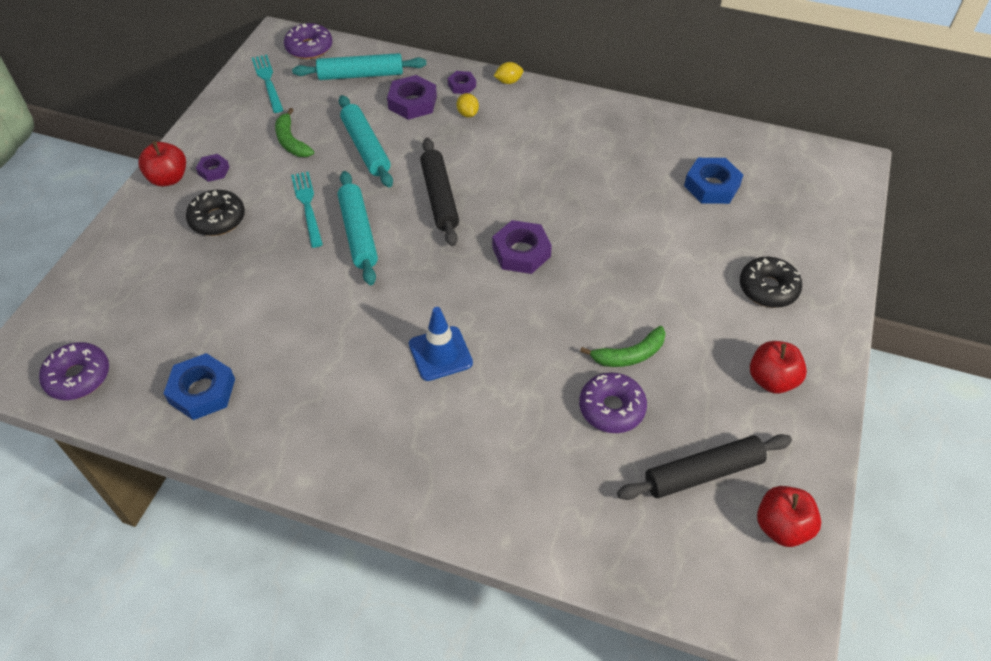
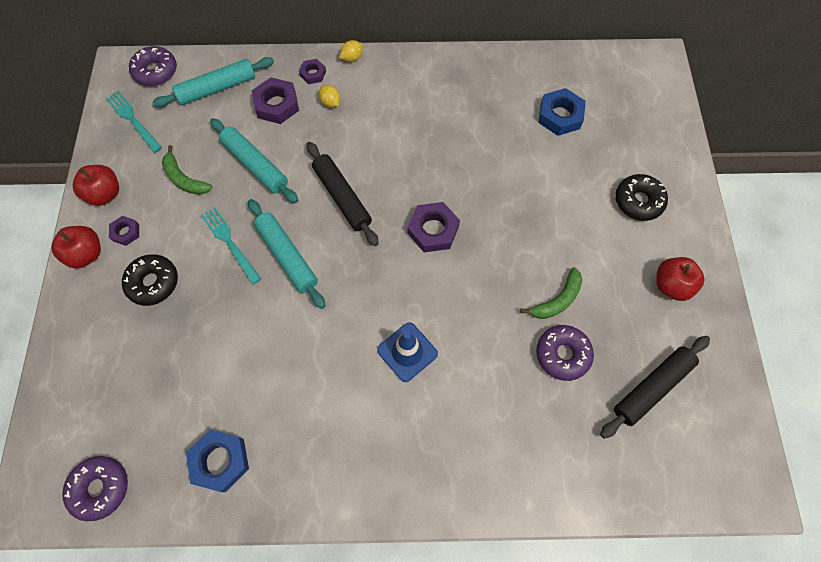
camera: 20 degrees left, 15 degrees up
red apple [757,486,821,547] -> red apple moved to [73,165,119,206]

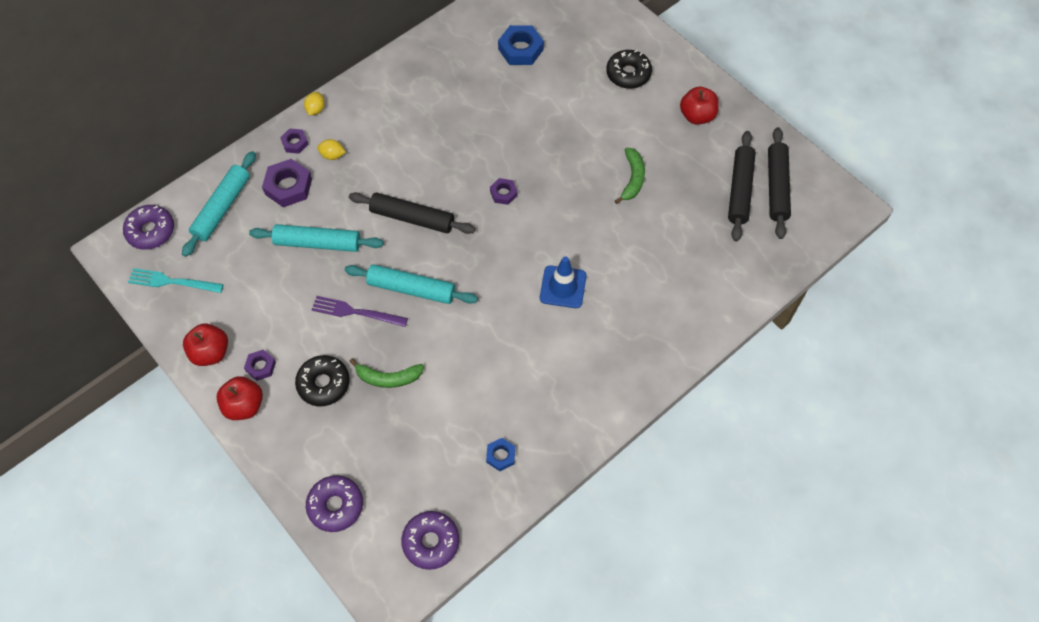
camera: 40 degrees left, 5 degrees down
green banana [162,145,212,195] -> green banana moved to [350,358,424,388]
blue nut [186,429,249,492] -> blue nut [486,438,515,471], size x0.57
turquoise fork [201,207,261,285] -> purple fork [312,296,408,327]
purple nut [407,202,460,252] -> purple nut [490,178,518,205], size x0.57
purple donut [536,325,594,381] -> purple donut moved to [306,475,363,532]
none -> black rolling pin [768,127,791,239]

